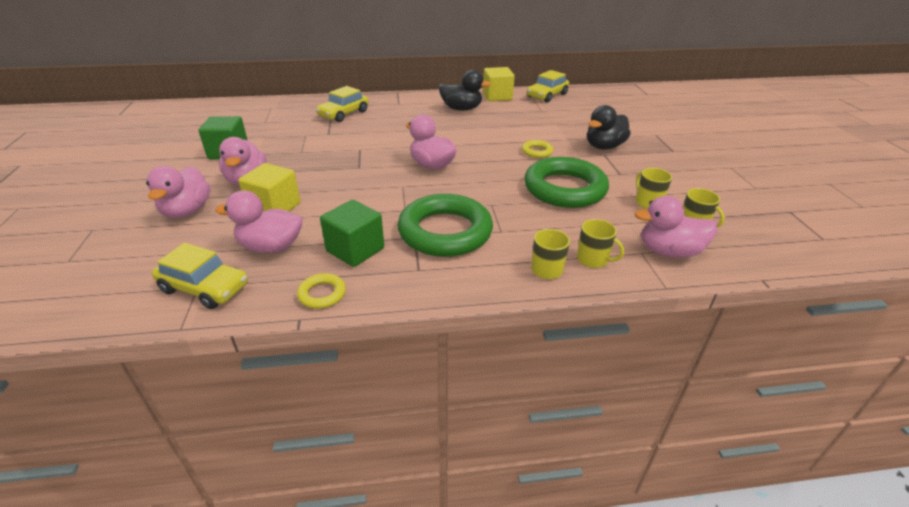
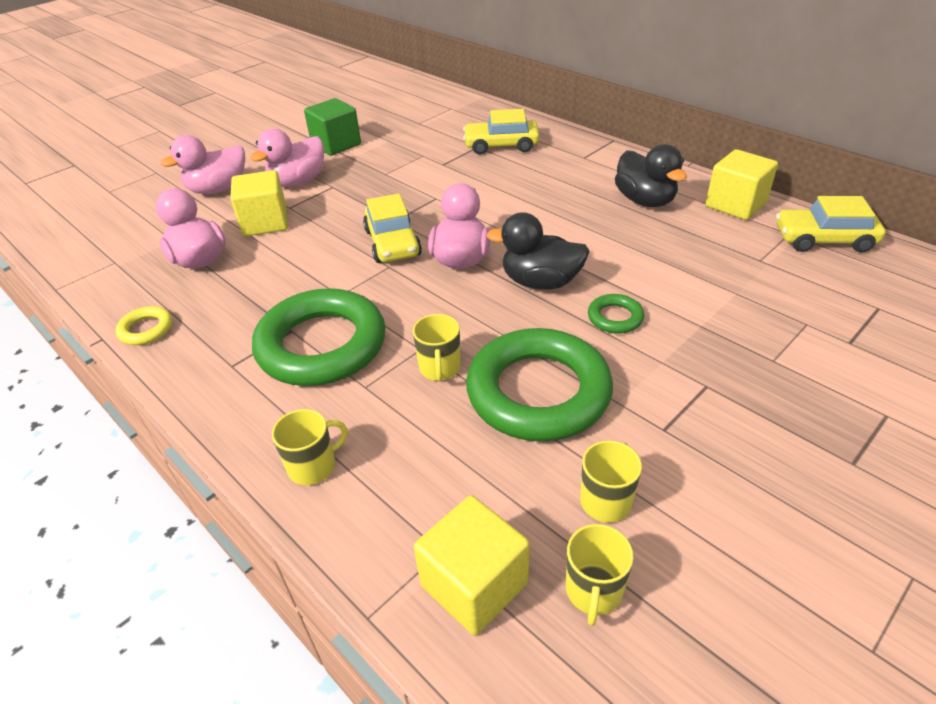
camera: 55 degrees right, 5 degrees up
yellow car [152,243,248,309] -> yellow car moved to [363,194,422,263]
green cube [320,200,384,267] -> none
yellow ring [522,140,553,158] -> green ring [588,294,644,333]
yellow mug [577,219,624,268] -> yellow mug moved to [413,314,461,382]
black duck [587,105,631,150] -> black duck moved to [486,212,590,290]
pink duck [635,196,717,258] -> yellow cube [414,496,530,636]

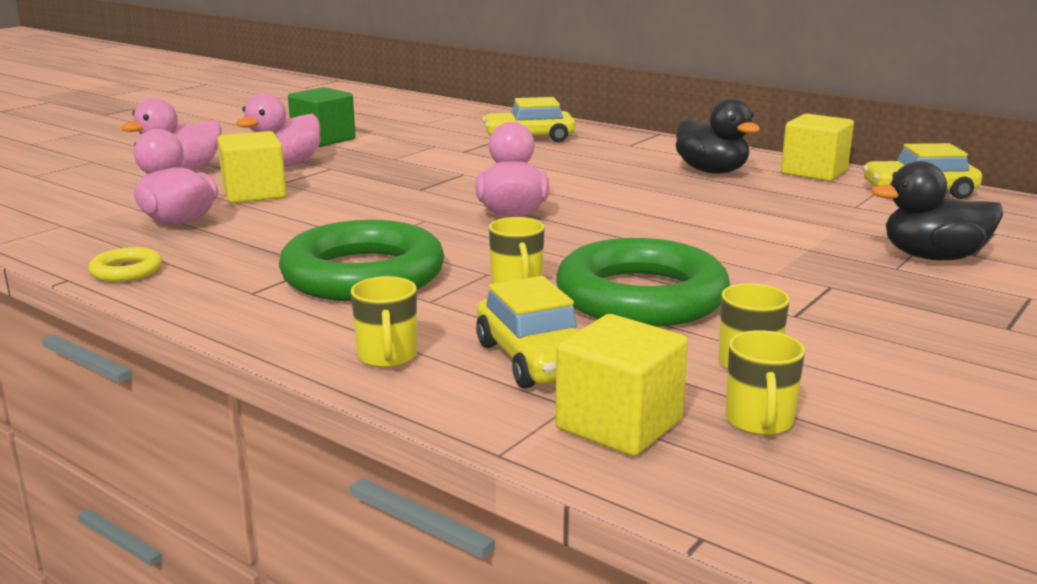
camera: 10 degrees left, 20 degrees down
yellow mug [272,409,348,485] -> yellow mug turned 120 degrees clockwise [351,276,417,368]
yellow car [363,194,422,263] -> yellow car moved to [476,276,579,389]
black duck [486,212,590,290] -> black duck moved to [871,161,1003,260]
green ring [588,294,644,333] -> none

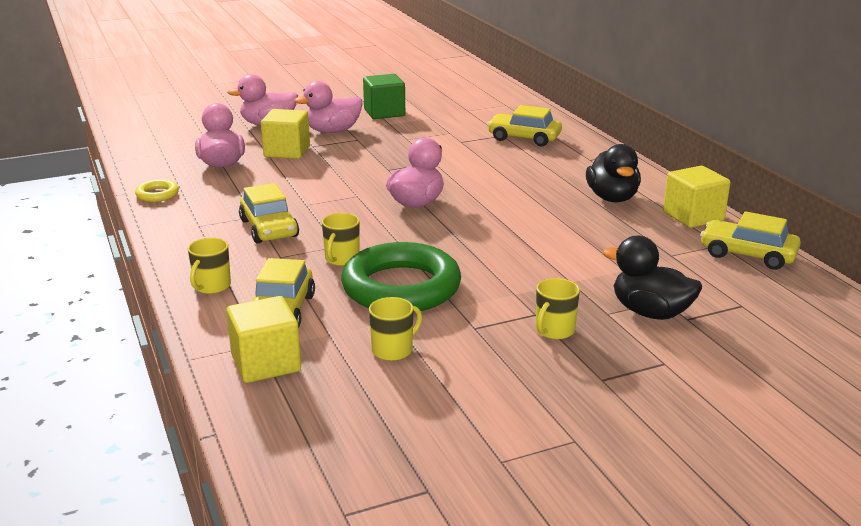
camera: 30 degrees right, 5 degrees up
green ring [279,220,444,301] -> yellow car [239,183,299,244]
yellow mug [725,330,805,435] -> yellow mug moved to [536,278,580,339]

